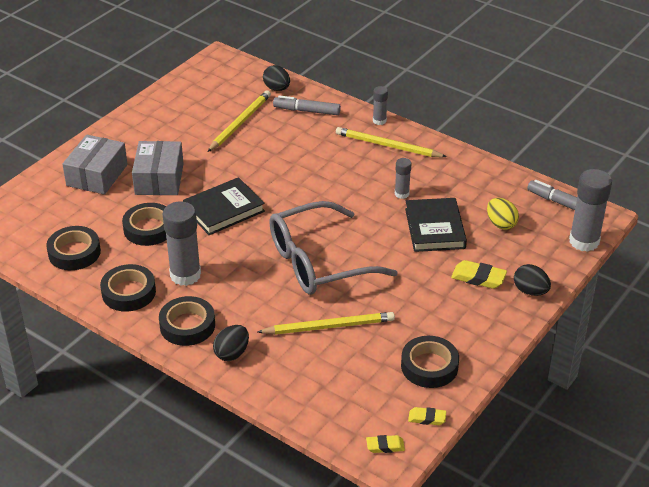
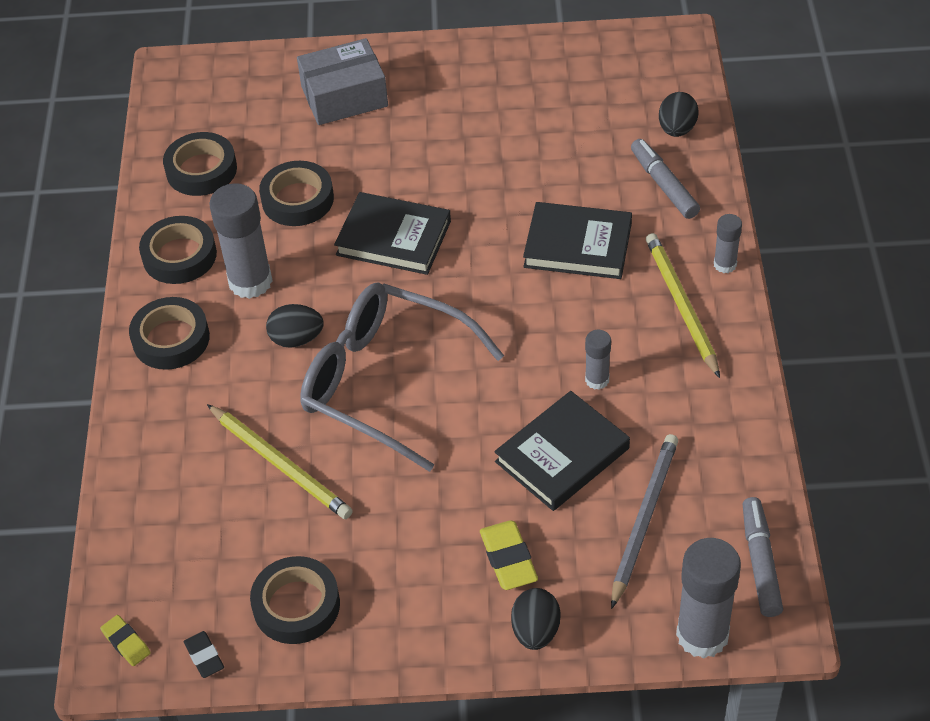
camera: 55 degrees right, 10 degrees up
grey box [132,141,184,195] -> none
yellow pencil [208,90,271,152] -> none
black egg [213,325,249,361] -> black egg moved to [266,304,324,348]
yellow eraser [408,407,446,425] -> black eraser [184,631,224,678]
yellow egg [487,198,519,230] -> grey pencil [611,434,678,609]
none -> black book [523,202,632,279]

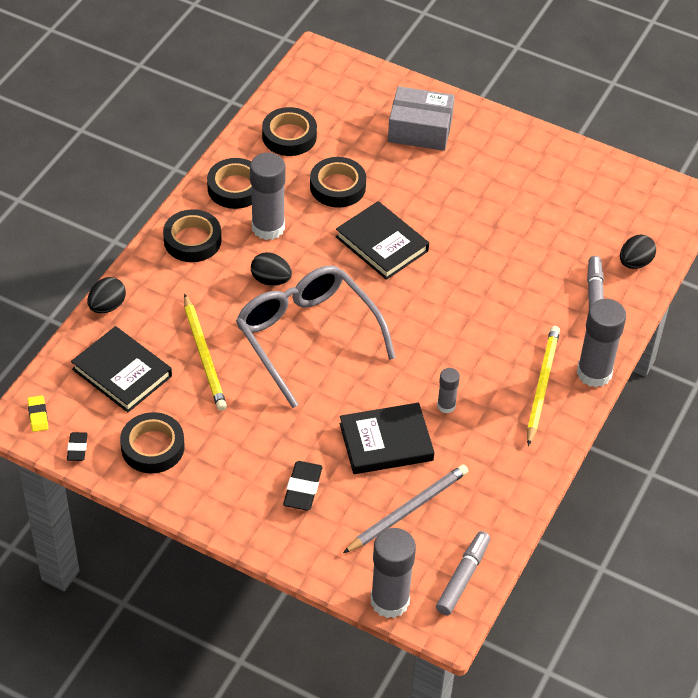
camera: 25 degrees right, 0 degrees up
yellow eraser [480,520,538,590] -> black eraser [283,461,322,511]
black egg [511,588,560,650] -> black egg moved to [87,277,126,313]
black book [523,202,632,279] -> black book moved to [71,326,172,412]
grey glue stick [714,214,742,273] -> grey glue stick [577,299,626,387], size x1.92

